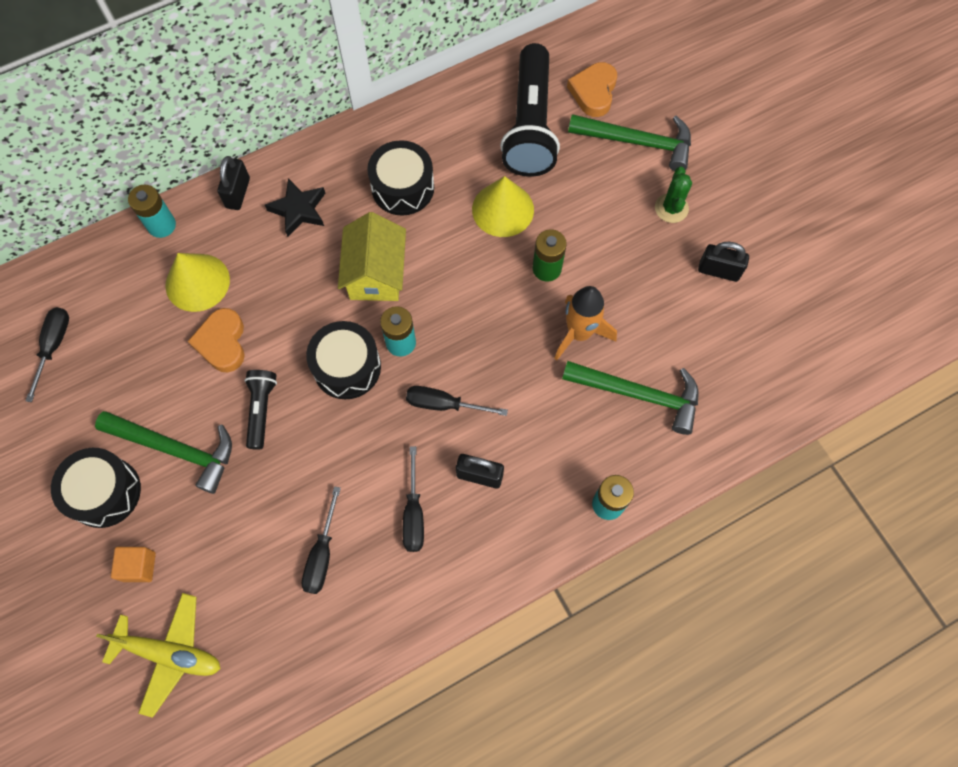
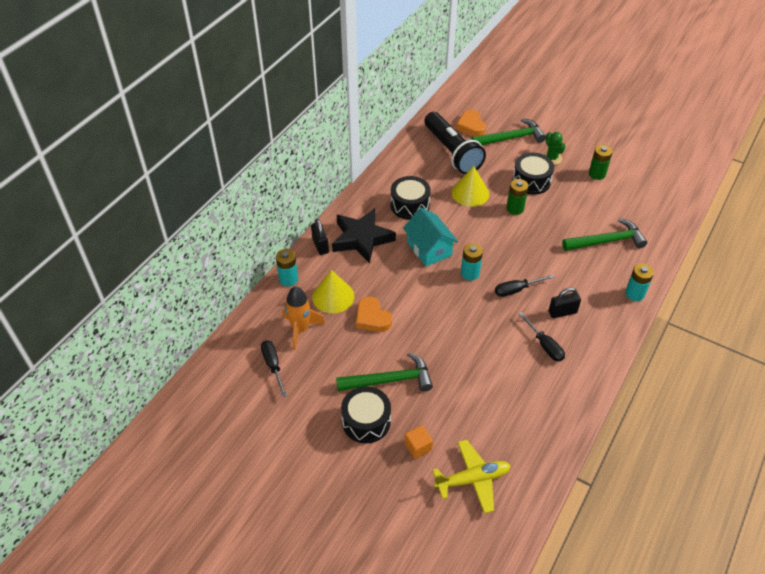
camera: 30 degrees left, 20 degrees down
black flashlight [244,370,277,450] -> none
black star [265,178,325,237] -> black star [332,208,396,264], size x1.66
black screwdriver [302,486,341,594] -> none
black drum [306,321,381,399] -> black drum moved to [512,152,554,195]
yellow house [338,212,406,301] -> turquoise house [403,207,458,266]
orange rocket [554,286,617,360] -> orange rocket moved to [283,287,325,350]
black padlock [698,242,749,282] -> green battery [589,145,613,180]

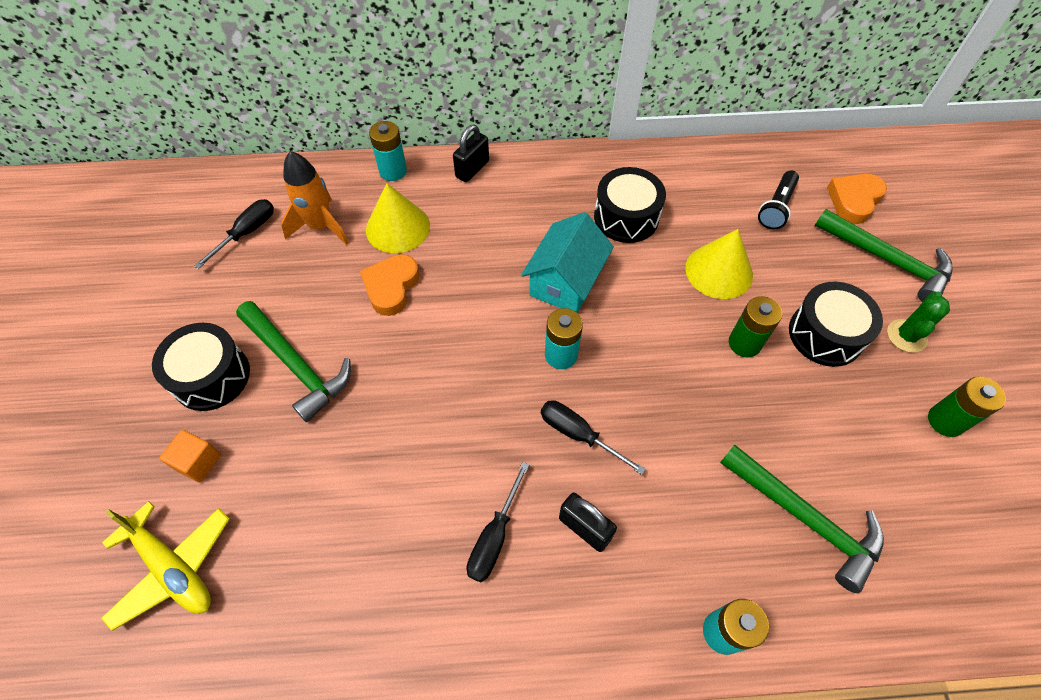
camera: 55 degrees right, 10 degrees up
black star [332,208,396,264] -> none
black flashlight [424,112,486,174] -> black flashlight [758,170,799,229], size x0.50

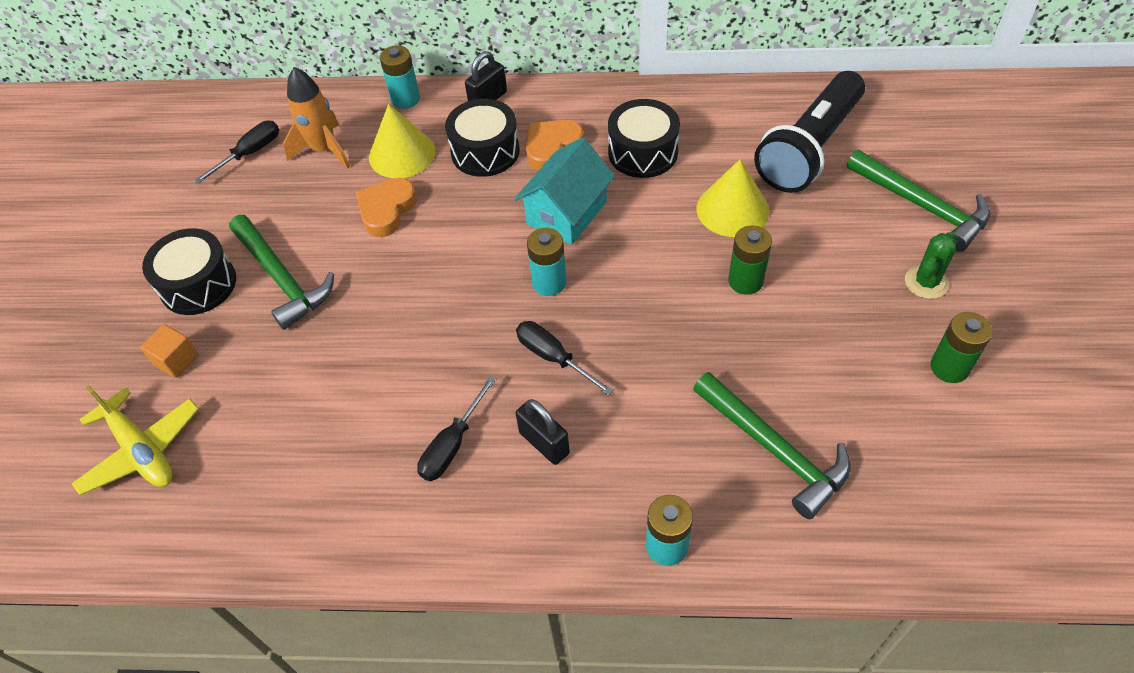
camera: 10 degrees right, 5 degrees down
black flashlight [758,170,799,229] -> black flashlight [754,71,865,193], size x2.02
black drum [789,282,883,367] -> black drum moved to [445,99,520,177]
orange heart [827,174,887,224] -> orange heart moved to [526,120,584,171]

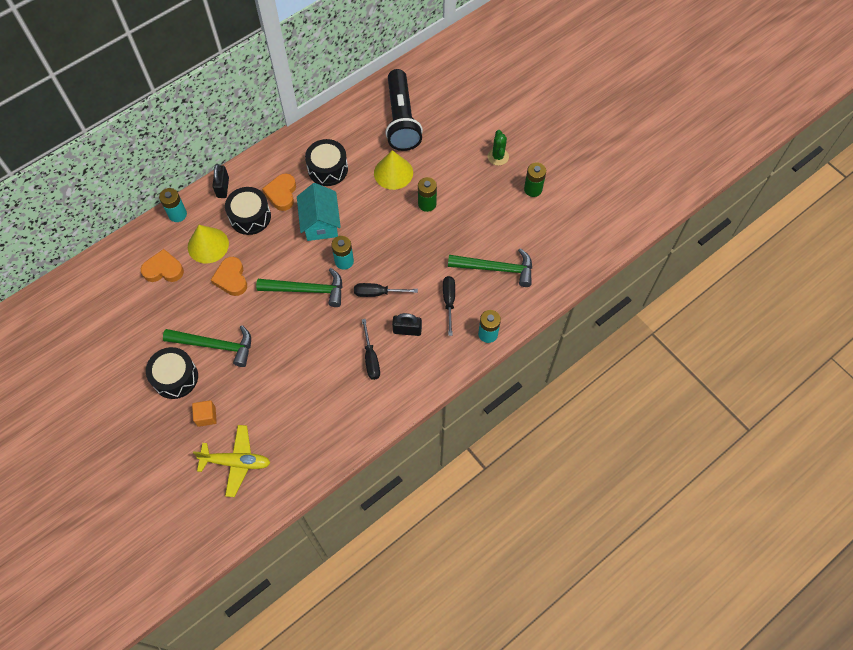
camera: 45 degrees left, 10 degrees up
black screwdriver [194,121,279,184] -> black screwdriver moved to [443,276,455,336]
orange rocket [283,67,350,169] -> orange heart [141,249,184,282]
green hammer [847,150,991,252] -> green hammer moved to [256,268,343,307]

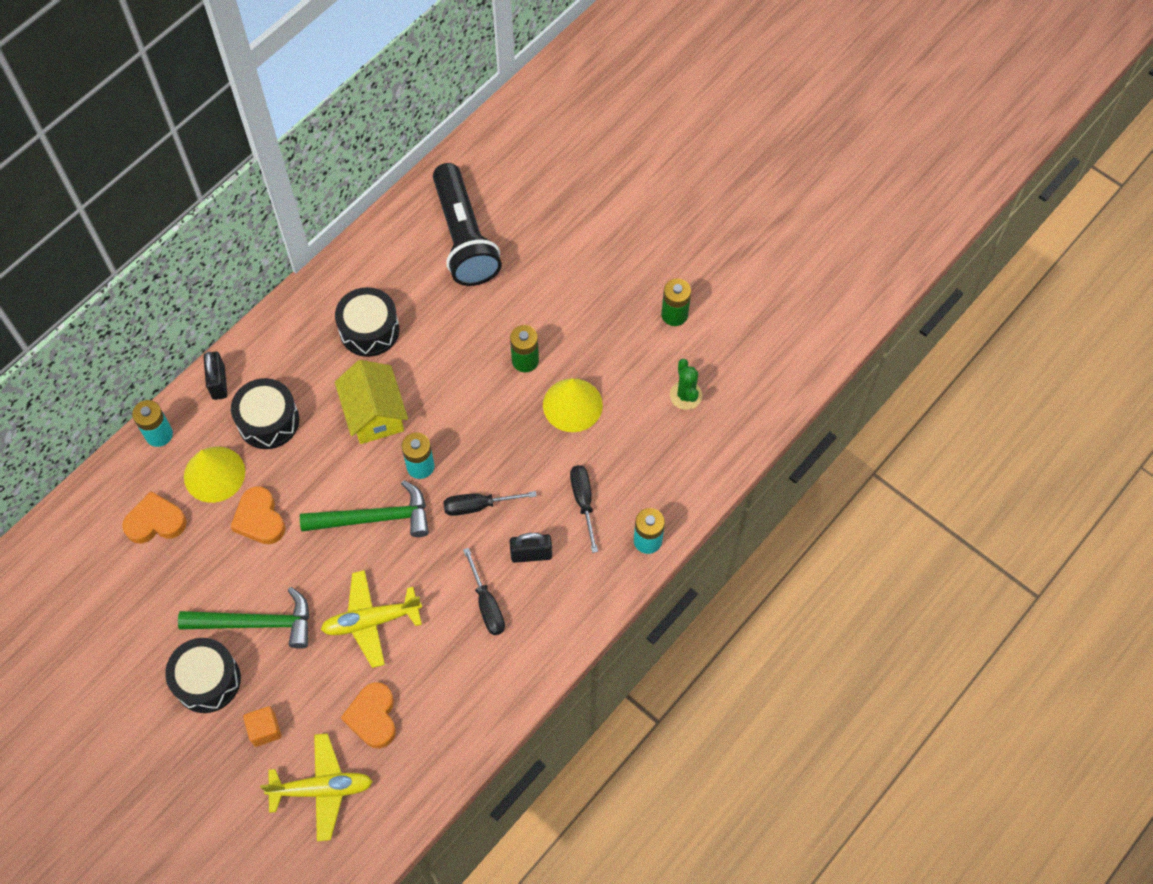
camera: 10 degrees left, 0 degrees up
orange heart [262,173,296,211] -> orange heart moved to [341,682,396,749]
turquoise house [297,183,341,241] -> yellow house [335,360,408,444]
yellow cone [374,150,413,190] -> yellow cone moved to [543,378,603,432]
green hammer [448,248,532,287] -> none
green cactus [488,130,509,166] -> green cactus moved to [670,359,703,410]
none -> yellow plane [321,570,422,668]

